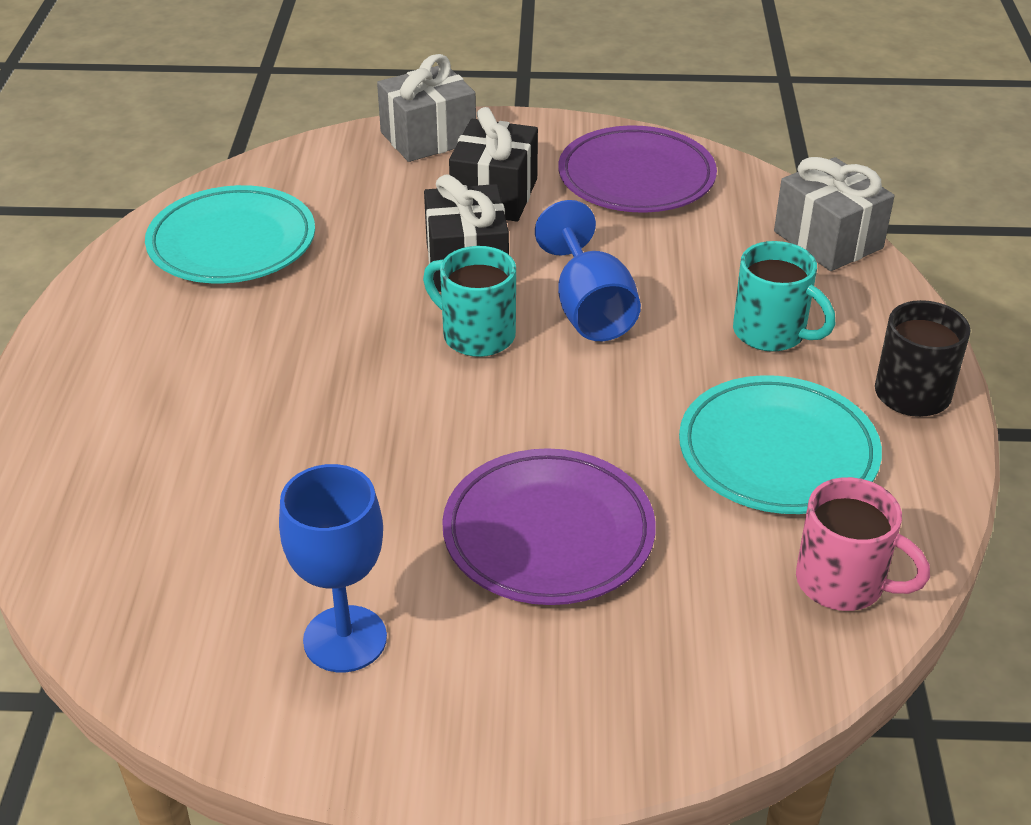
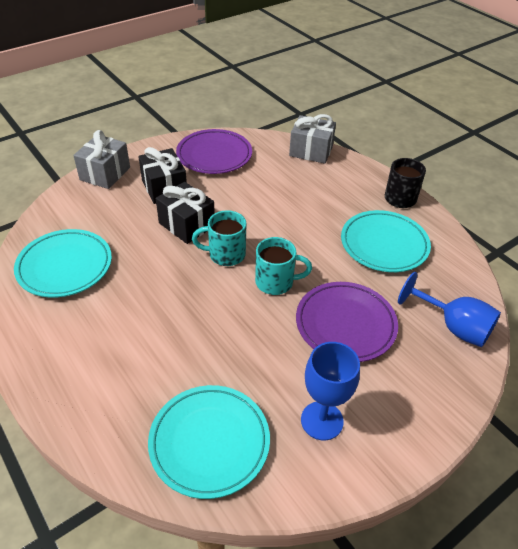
camera: 40 degrees left, 5 degrees up
blue goblet [535,200,641,341] -> blue goblet moved to [398,272,501,347]
turquoise mug [733,241,835,352] -> turquoise mug moved to [255,237,312,295]
pink mug [796,477,930,611] -> none
none -> turquoise plate [148,385,270,499]

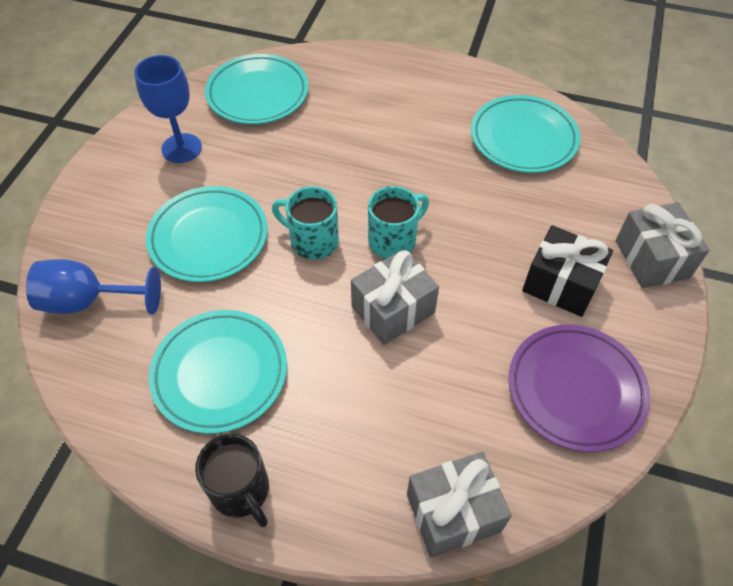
camera: 145 degrees right, 10 degrees up
black gift [156,182,215,244] -> none
turquoise mug [255,237,312,295] -> turquoise mug turned 60 degrees clockwise [272,186,339,260]
purple plate [296,282,398,362] -> turquoise plate [146,186,268,282]
none -> grey gift [351,249,439,345]

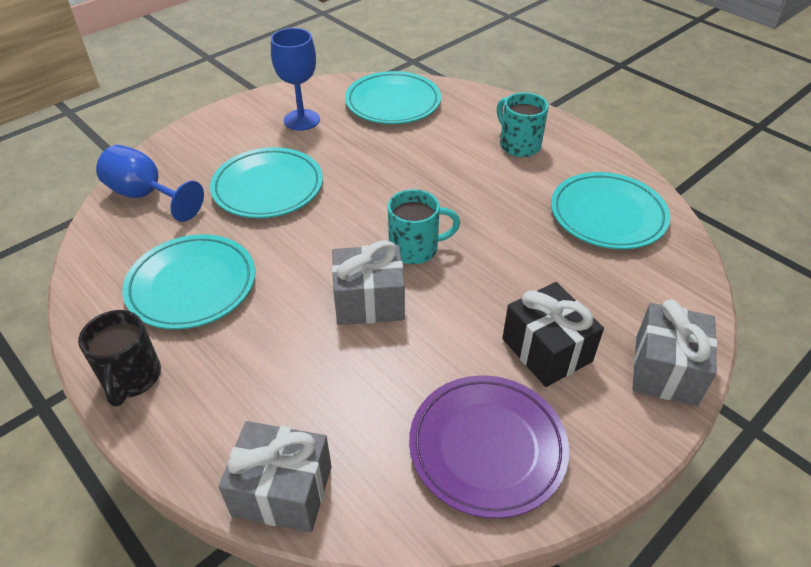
camera: 30 degrees right, 10 degrees down
turquoise mug [272,186,339,260] -> turquoise mug moved to [497,92,549,157]

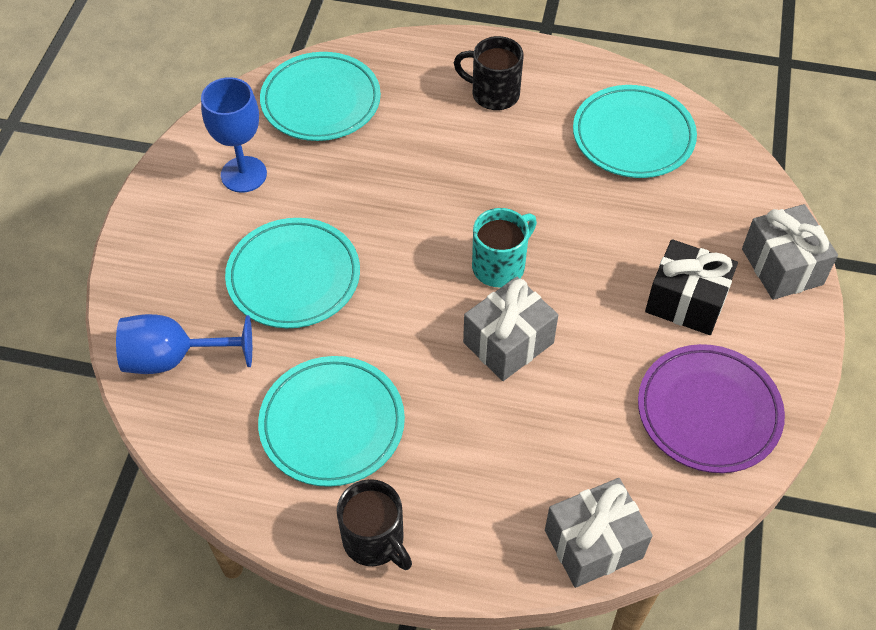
camera: 35 degrees left, 10 degrees up
turquoise mug [497,92,549,157] -> black mug [454,36,524,110]

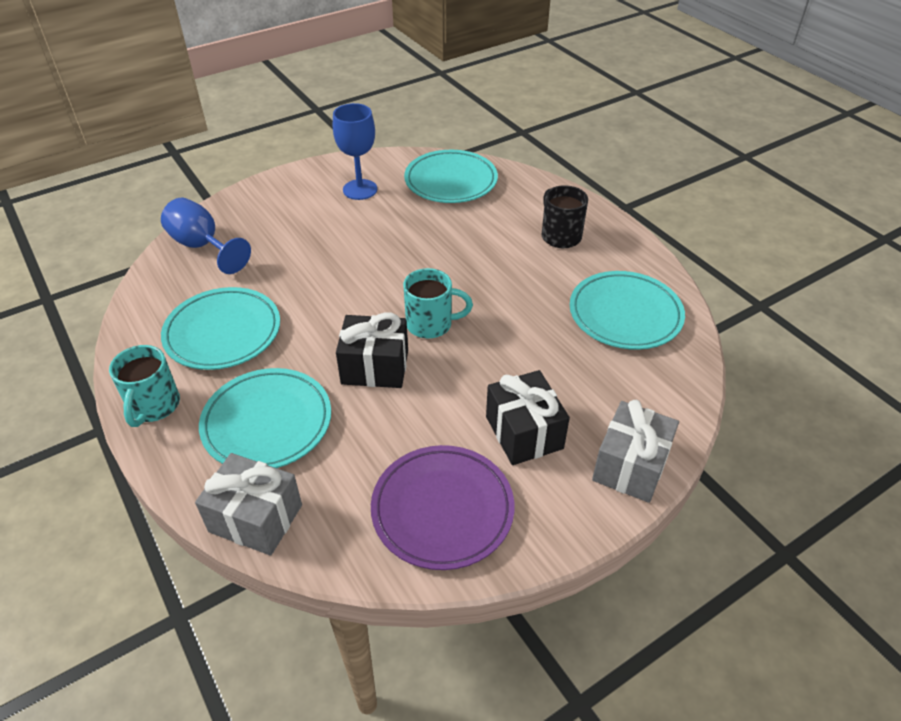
camera: 45 degrees right, 10 degrees down
turquoise plate [225,218,360,328] -> turquoise plate moved to [199,368,331,468]
black mug [337,479,412,570] -> turquoise mug [109,345,180,427]
grey gift [463,277,558,381] -> black gift [336,313,408,388]

